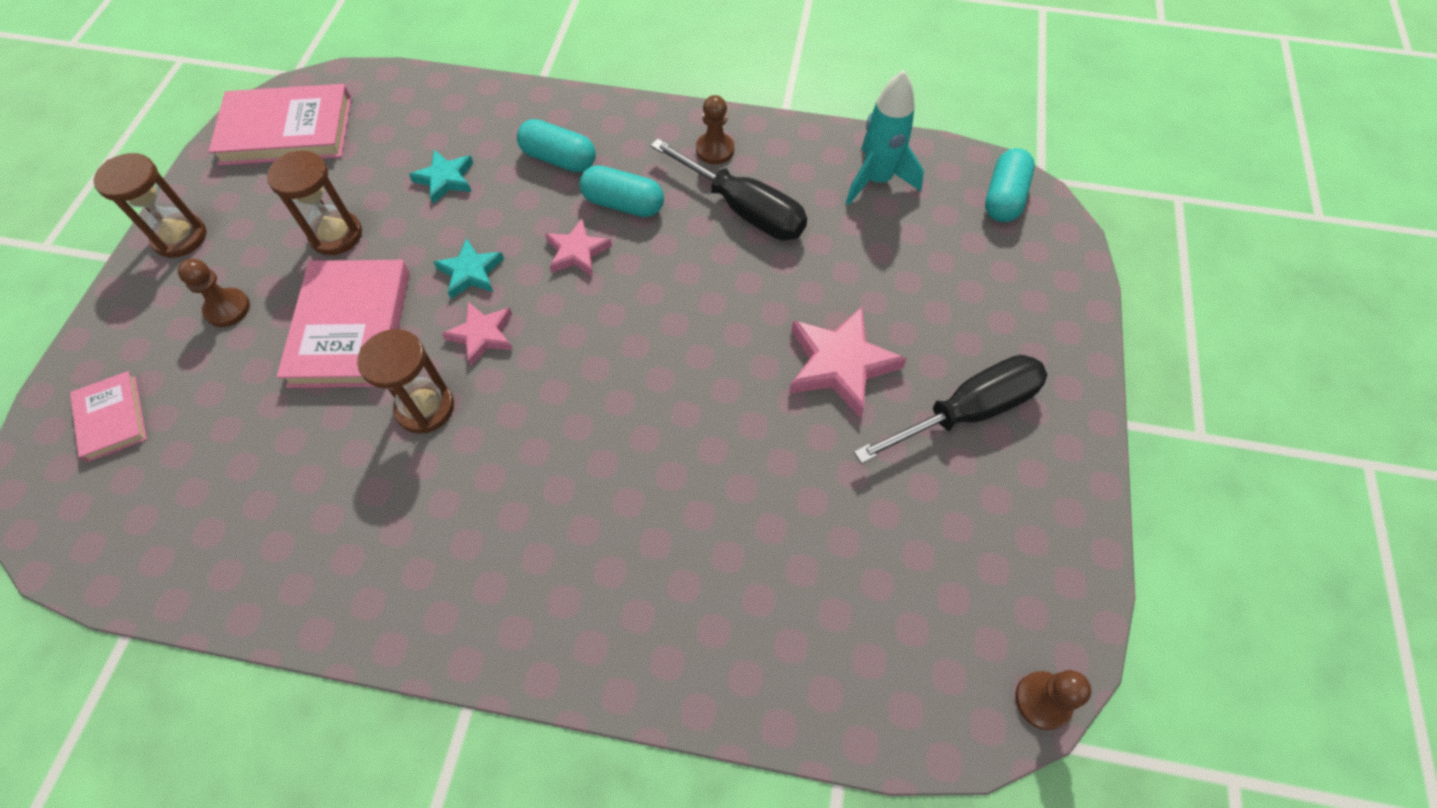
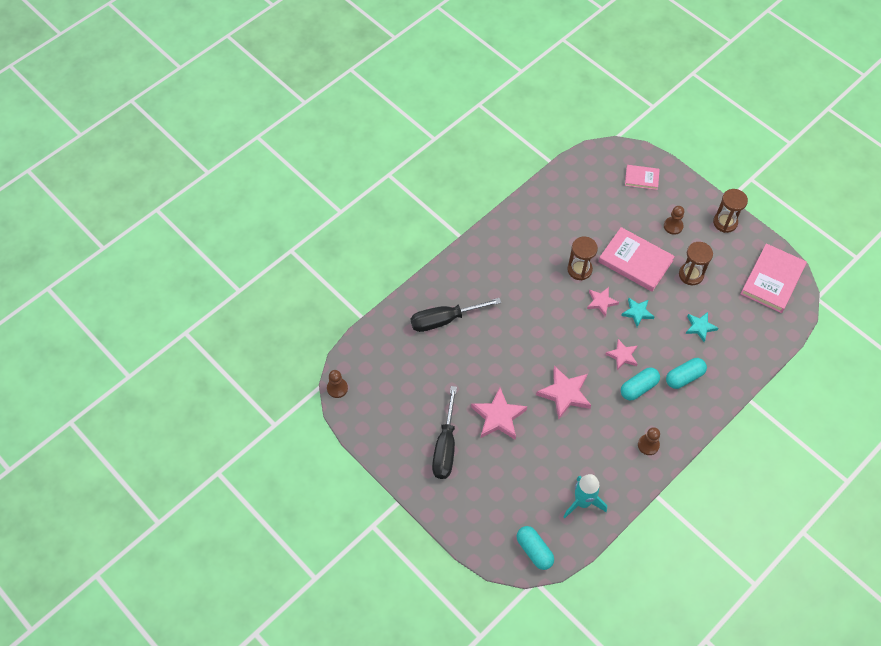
camera: 125 degrees right, 0 degrees up
black screwdriver [650,139,807,240] -> black screwdriver moved to [411,298,501,332]
none -> pink star [536,366,591,419]

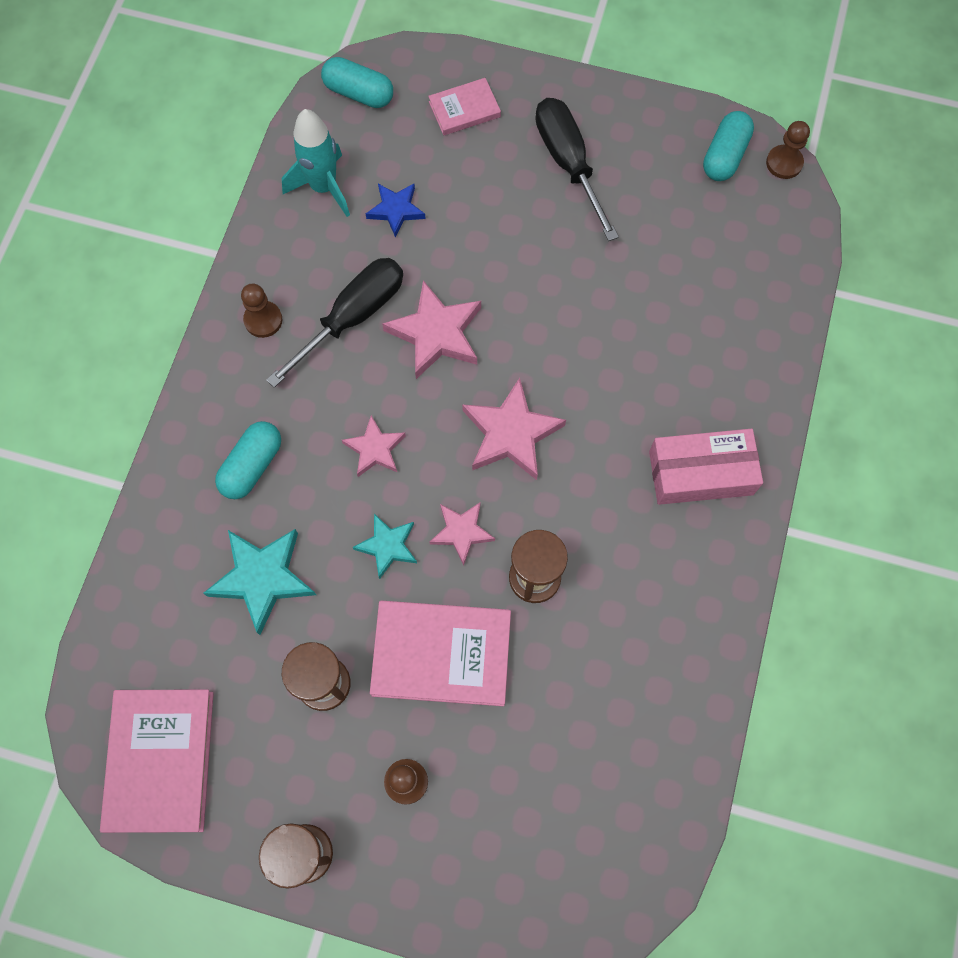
camera: 150 degrees right, 10 degrees up
black screwdriver [411,298,501,332] -> black screwdriver moved to [266,258,403,388]
pink star [471,387,527,440] -> pink star moved to [462,378,566,480]
turquoise capsule [621,367,660,401] -> turquoise capsule moved to [703,111,754,181]
pink book [625,165,660,190] -> pink book moved to [428,78,501,135]
turquoise star [686,312,718,342] -> turquoise star [204,529,316,635], size x1.64
none -> blue star [366,184,426,238]
none -> pink box [649,429,763,505]

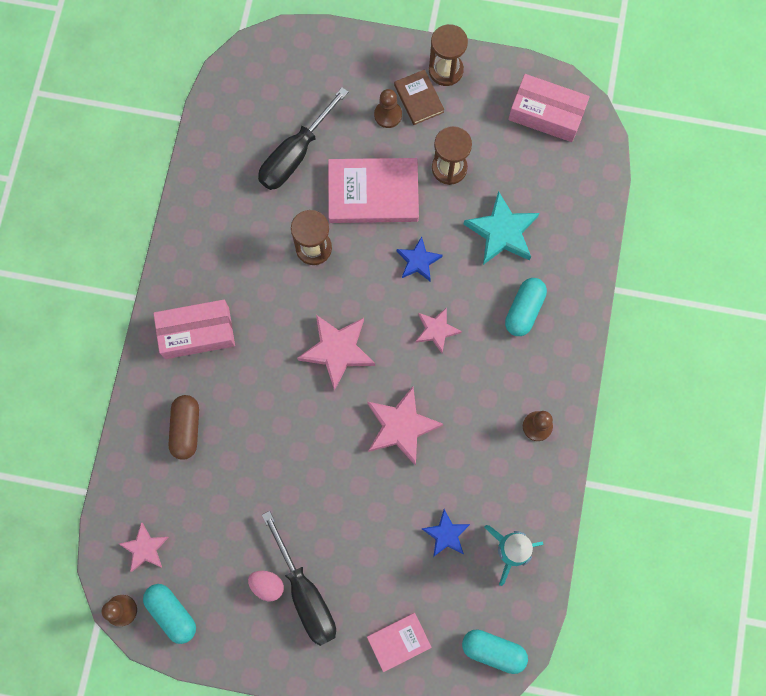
camera: 175 degrees right, 5 degrees up
pink book [100,689,214,833] -> pink box [508,74,590,142]
black screwdriver [266,258,403,388] -> black screwdriver moved to [258,87,348,190]
turquoise star [353,514,417,579] -> blue star [397,236,443,281]
pink star [429,502,495,566] -> pink star moved to [119,522,169,572]
turquoise capsule [703,111,754,181] -> turquoise capsule turned 60 degrees counterclockwise [143,584,196,644]
none -> brown capsule [168,395,199,460]
none -> pink egg [248,571,284,601]
none -> brown book [394,69,444,125]

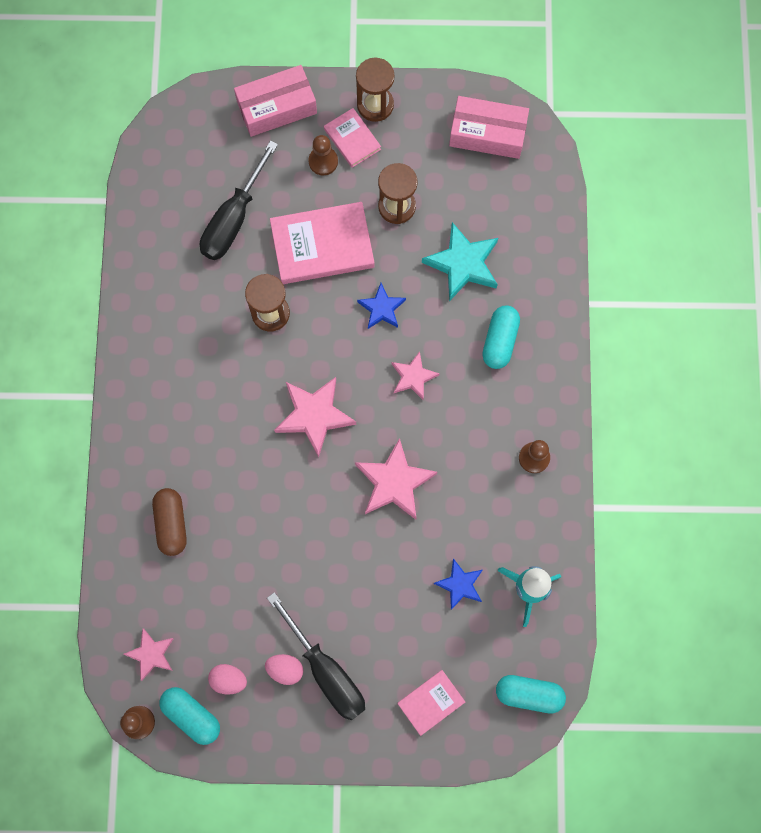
camera: 10 degrees left, 0 degrees up
pink box [153,300,235,359] -> pink box moved to [234,65,317,137]
brown book [394,69,444,125] -> pink book [324,108,381,168]
none -> pink egg [208,664,247,695]

